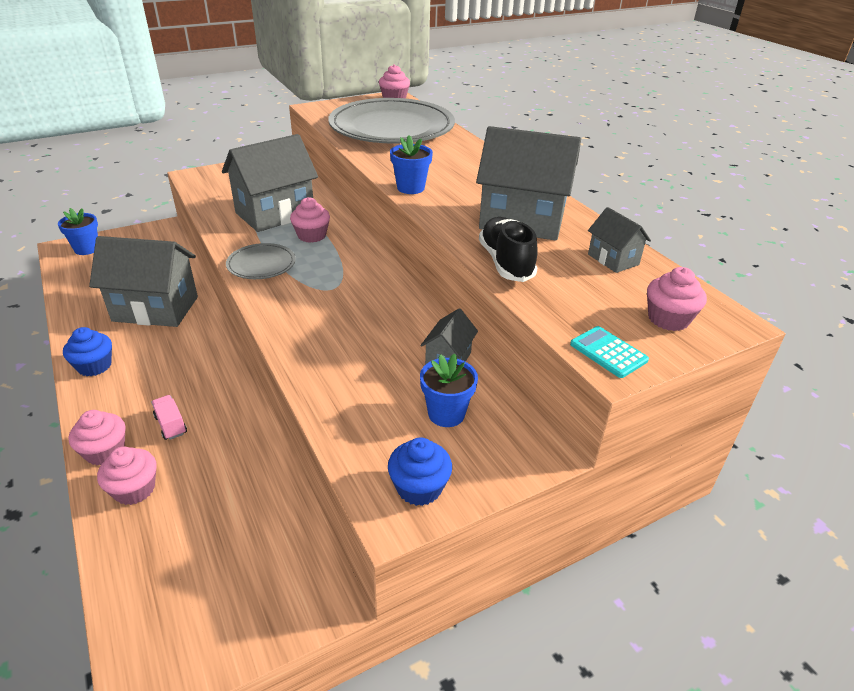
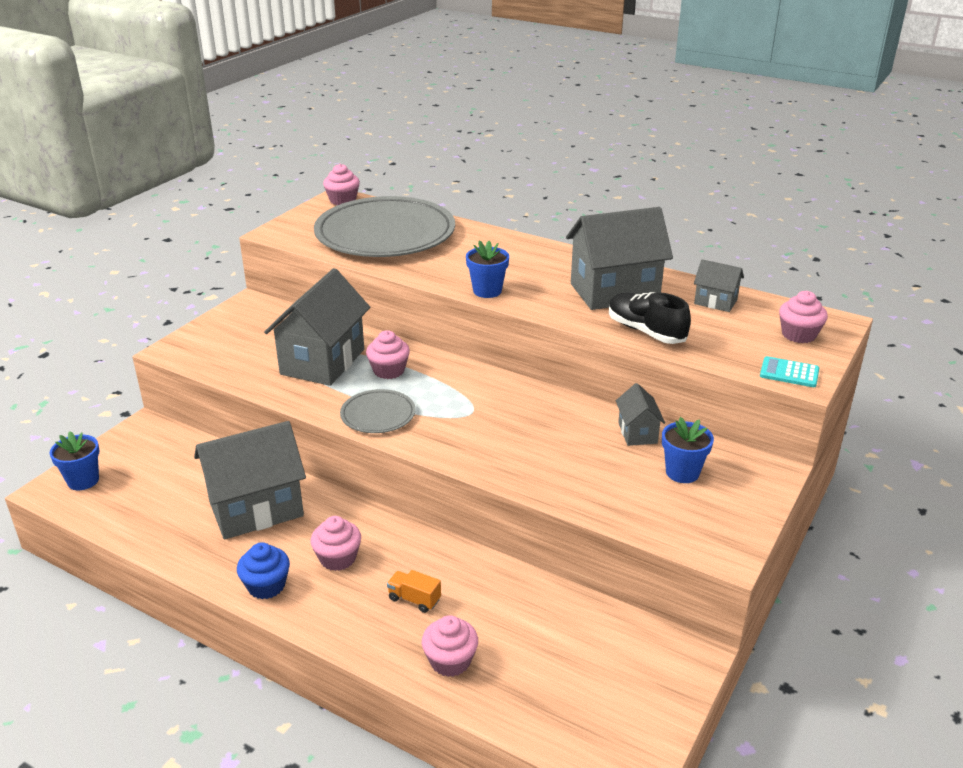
camera: 30 degrees left, 5 degrees down
pink cupcake [69,410,126,465] -> pink cupcake moved to [311,516,361,571]
pink truck [151,395,187,440] -> orange truck [387,570,441,613]
blue cupcake [388,438,452,506] -> none

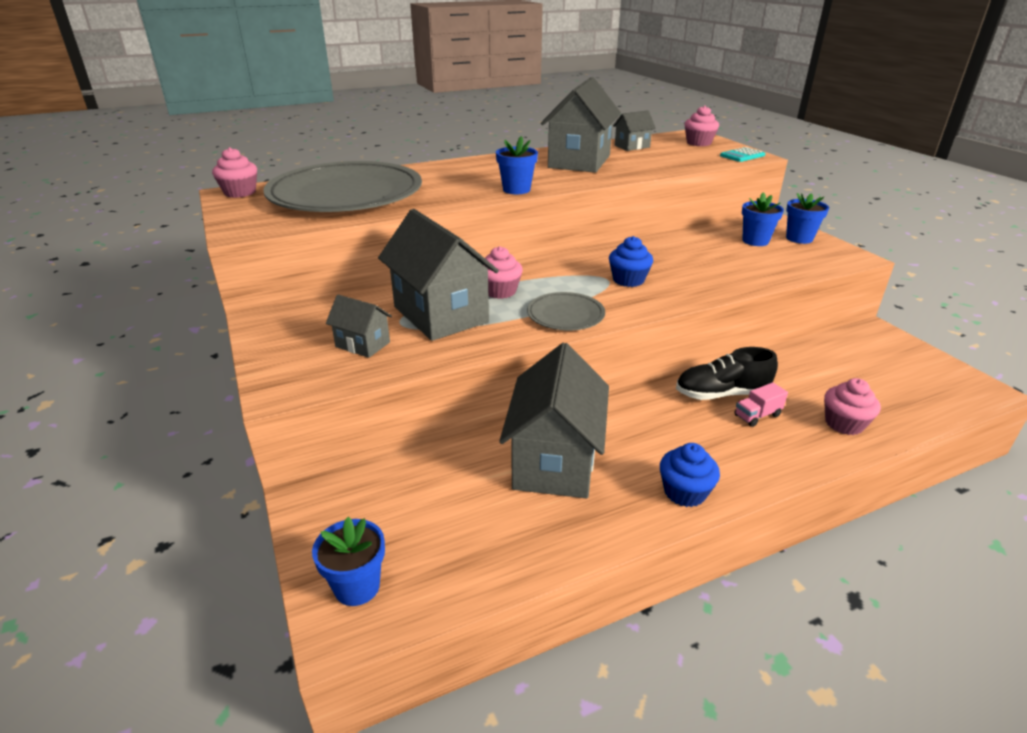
camera: 55 degrees left, 0 degrees up
pink cupcake [311,516,361,571] -> none
orange truck [387,570,441,613] -> pink truck [734,382,788,427]
black shoe [609,292,691,344] -> black shoe moved to [676,347,778,400]
grey house [616,383,665,446] -> grey house moved to [326,295,392,358]
none -> blue cupcake [609,236,653,287]
none -> blue flower pot [786,193,829,244]

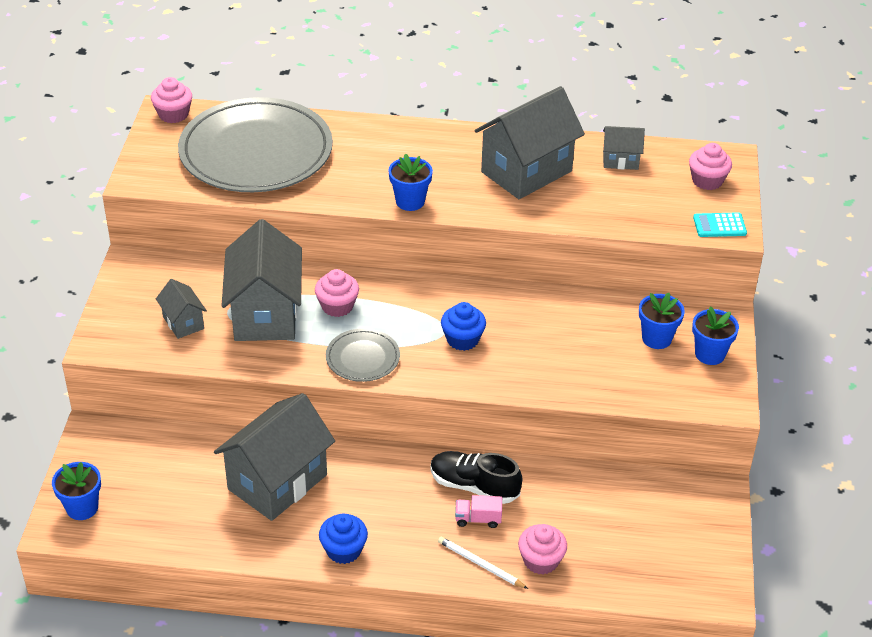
camera: 30 degrees right, 10 degrees up
none -> white pencil [438,537,528,589]

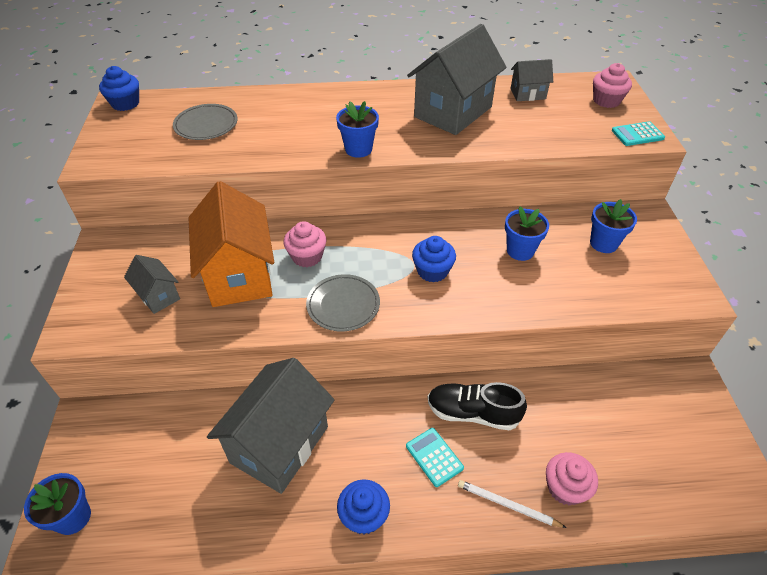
camera: 10 degrees left, 5 degrees up
pink cupcake [151,77,192,123] -> blue cupcake [99,66,139,111]
grey plate [178,97,333,192] -> grey plate [173,104,238,140], size x0.45
grey house [221,219,302,341] -> orange house [188,181,274,307]
pink truck [455,495,502,528] -> none
blue flower pot [692,306,739,365] -> blue flower pot moved to [505,207,549,261]
none -> turquoise calculator [406,428,464,487]

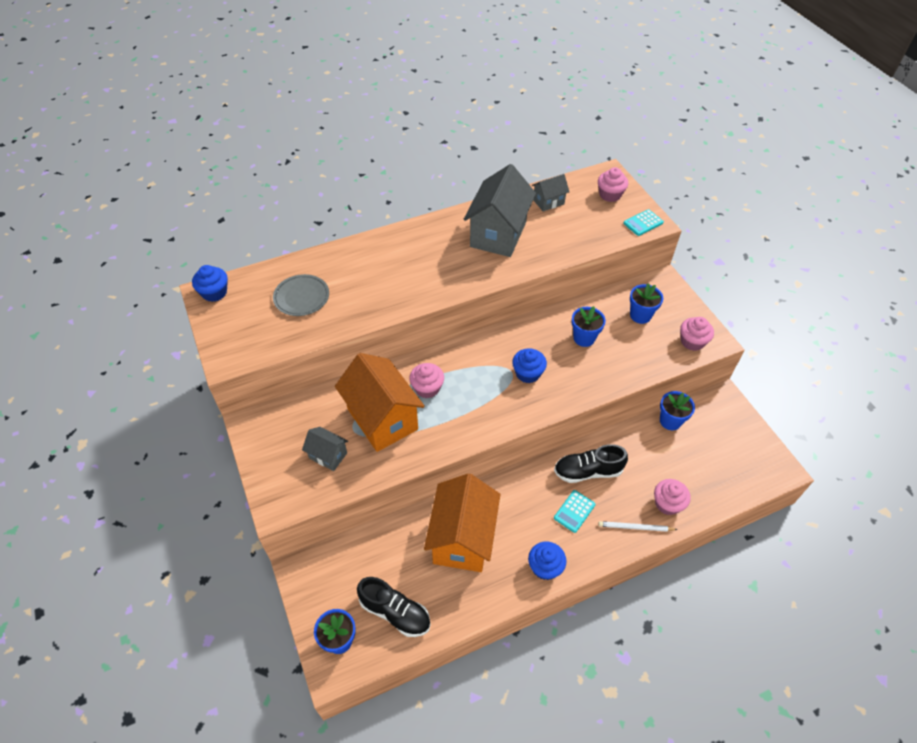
camera: 20 degrees left, 5 degrees up
grey house [207,358,335,494] -> orange house [424,473,500,572]
grey plate [306,274,380,331] -> none
blue flower pot [336,101,379,158] -> blue flower pot moved to [660,391,695,430]
turquoise calculator [406,428,464,487] -> turquoise calculator turned 90 degrees counterclockwise [554,490,596,533]
none -> black shoe [357,577,431,637]
none -> pink cupcake [680,317,714,351]

